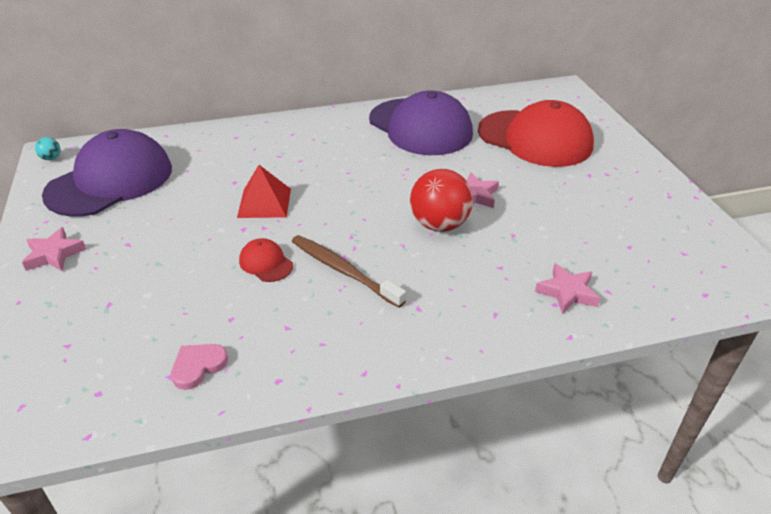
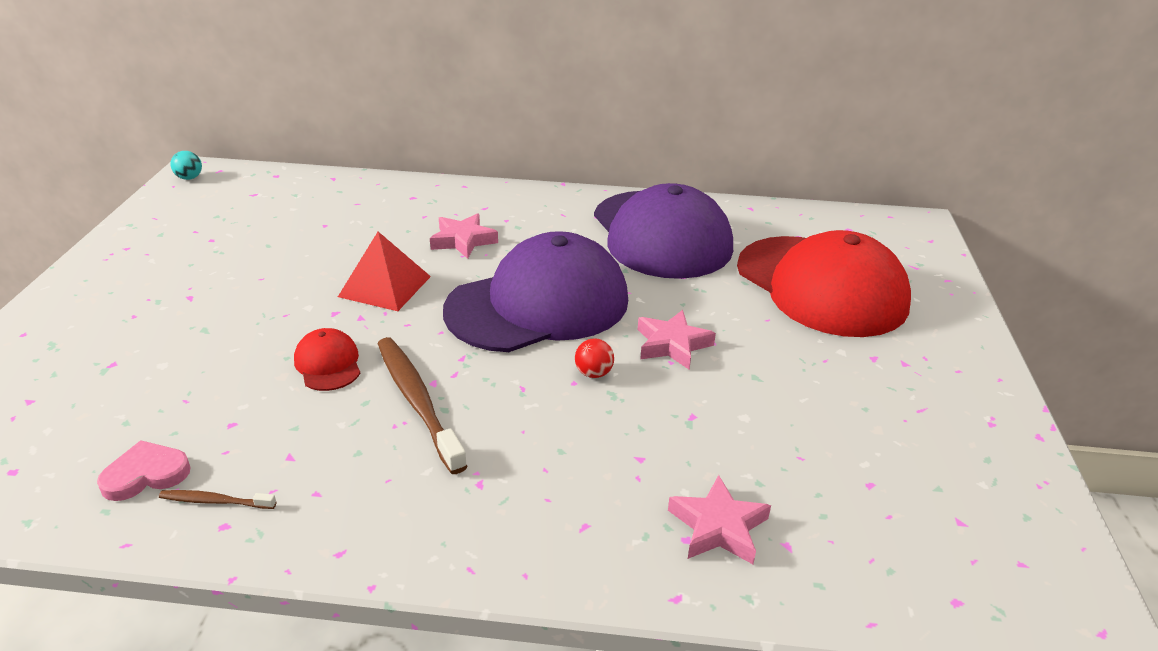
camera: 20 degrees right, 5 degrees down
pink star [22,227,86,271] -> pink star moved to [430,213,498,259]
purple cap [42,129,172,217] -> purple cap moved to [443,231,628,352]
red ball [410,169,473,232] -> red ball [575,339,614,378], size x0.42
none -> brown toothbrush [159,490,276,509]

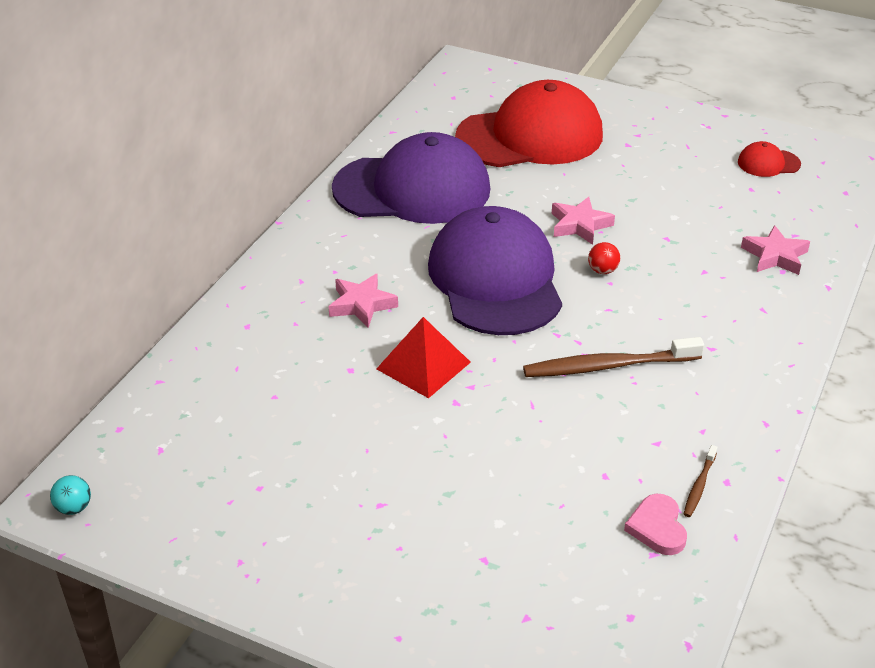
camera: 70 degrees left, 5 degrees up
red cap [294,328,360,391] -> red cap moved to [738,141,801,177]

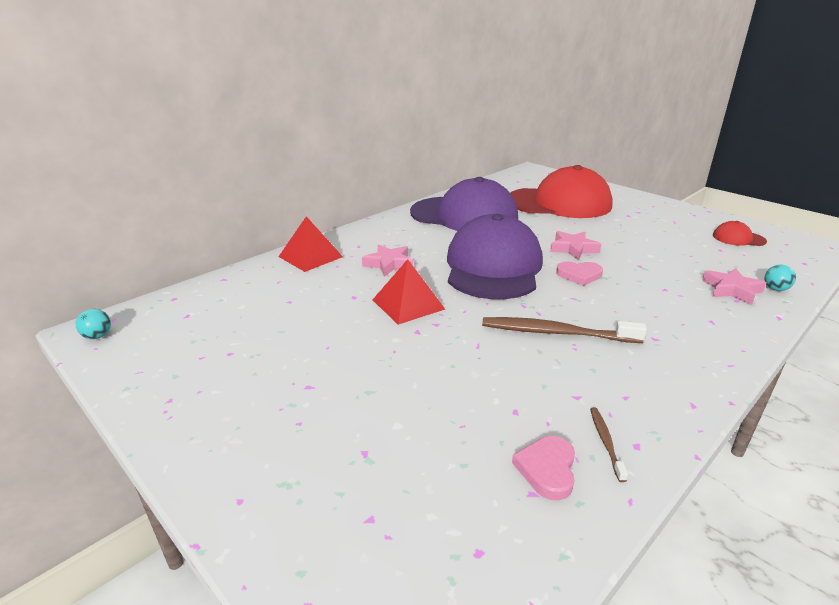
camera: 20 degrees right, 10 degrees down
red ball [588,242,620,274] -> pink heart [556,261,603,286]
brown toothbrush [684,445,718,517] -> brown toothbrush turned 135 degrees clockwise [590,408,628,482]
none -> red pyramid [279,216,343,272]
none -> turquoise ball [764,265,796,291]

